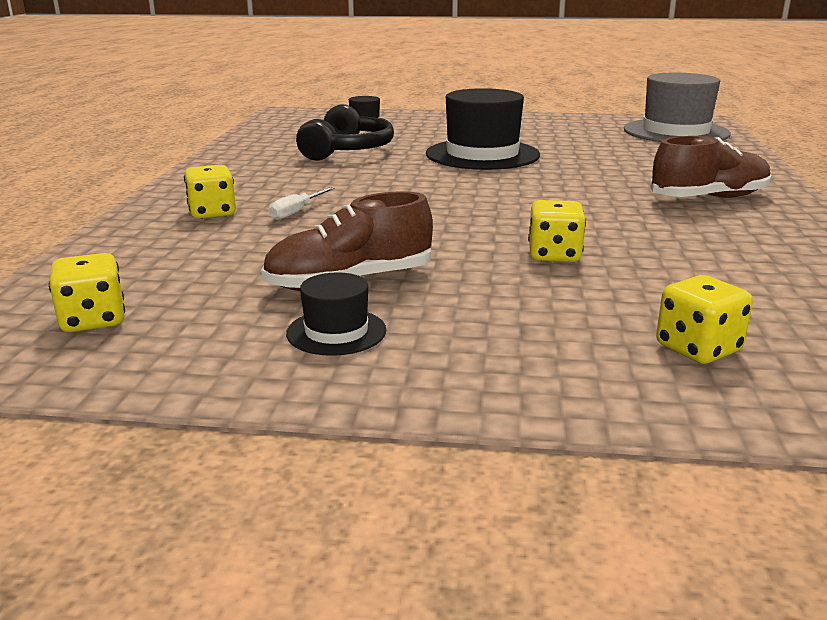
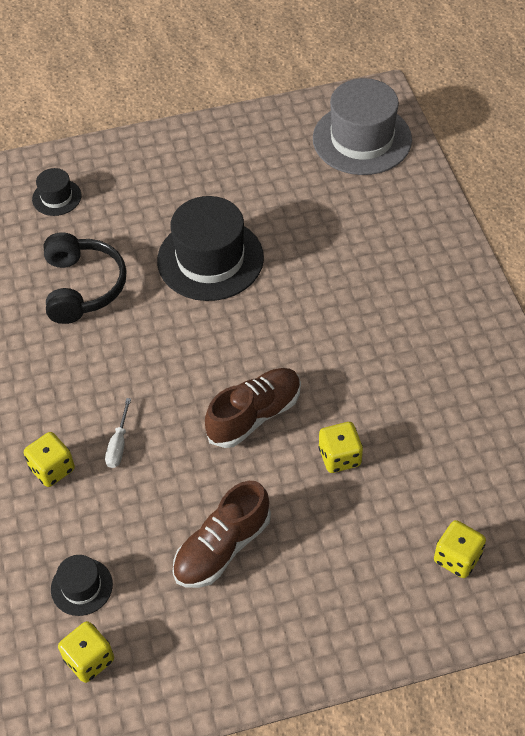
camera: 20 degrees left, 30 degrees up
black hat [286,272,386,356] -> black hat moved to [51,555,113,616]
brown shoe [650,136,772,198] -> brown shoe moved to [205,368,301,448]

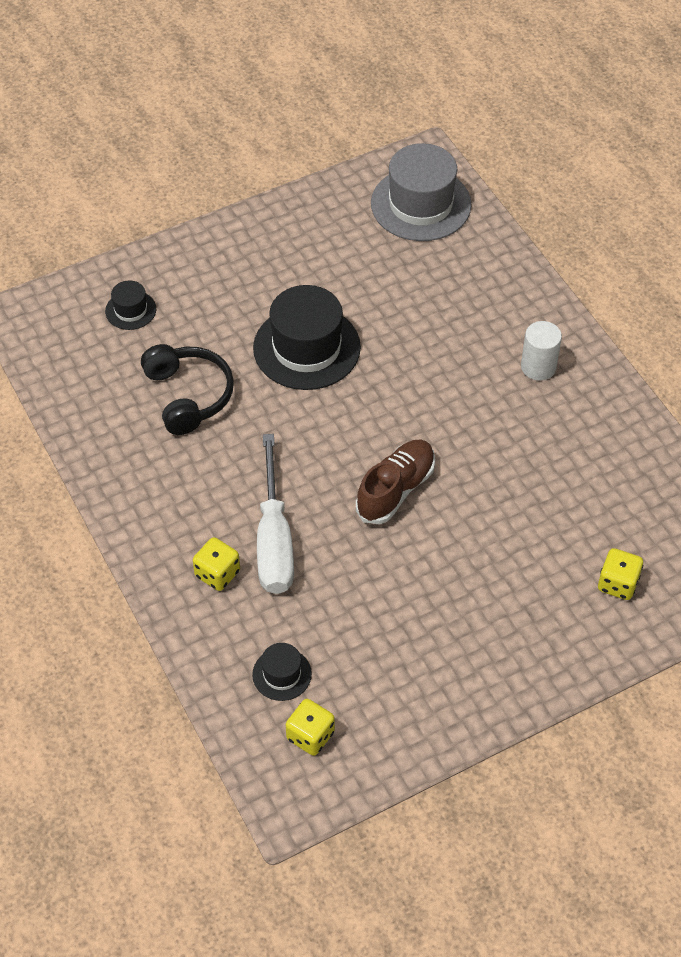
camera: 15 degrees left, 0 degrees up
white screwdriver [105,398,131,468] -> white screwdriver [257,434,294,594], size x2.37
brown shoe [173,481,271,588] -> none
yellow dice [319,422,363,473] -> none
none -> white cylinder [521,321,562,381]

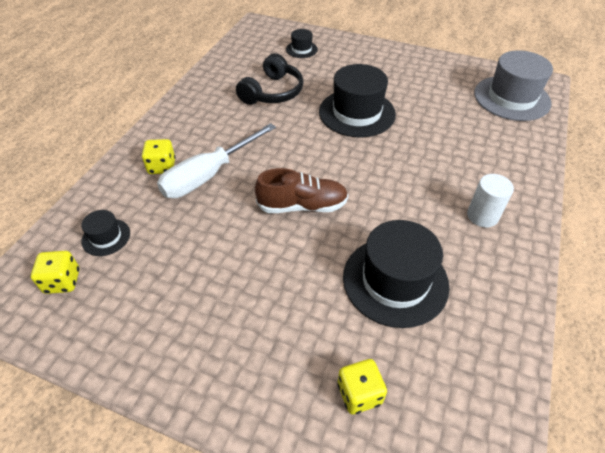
camera: 50 degrees right, 5 degrees down
none -> black hat [343,220,450,328]

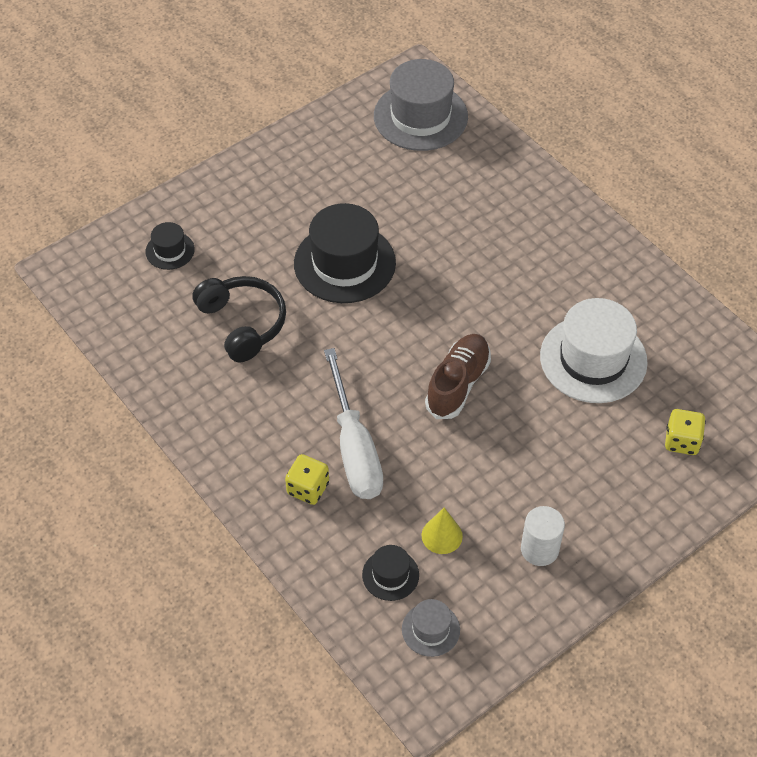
camera: 60 degrees left, 5 degrees up
yellow dice [31,251,79,294] -> grey hat [402,599,460,657]
black hat [343,220,450,328] -> white hat [540,298,648,403]
white cylinder [467,174,514,228] -> white cylinder moved to [521,506,565,566]
none -> yellow cone [422,507,463,554]

